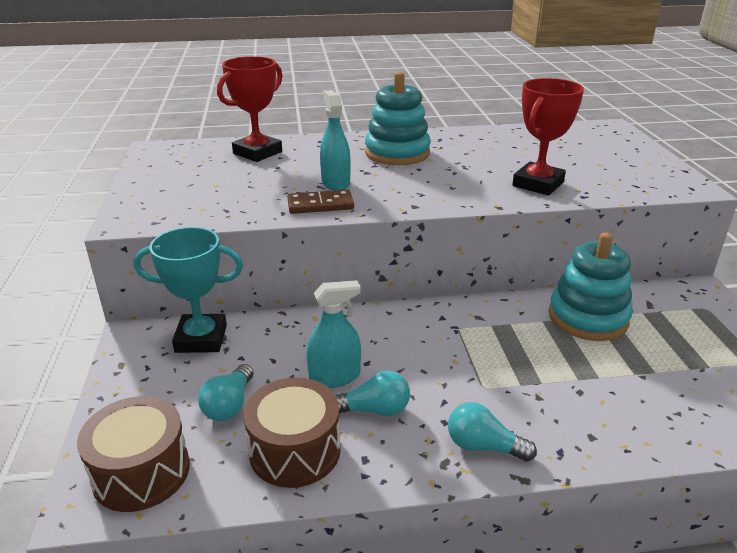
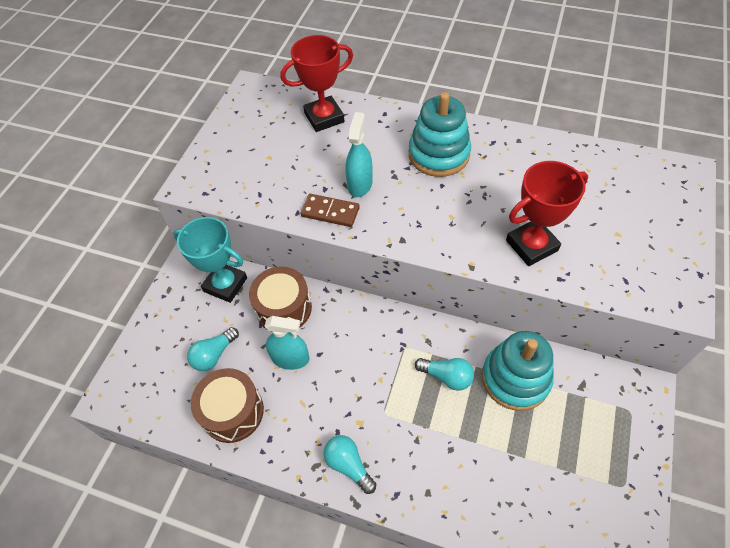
camera: 30 degrees right, 25 degrees up
brown drum [77,396,190,512] -> brown drum moved to [249,267,312,332]
turquoise light bulb [336,371,410,416] -> turquoise light bulb moved to [415,358,474,391]

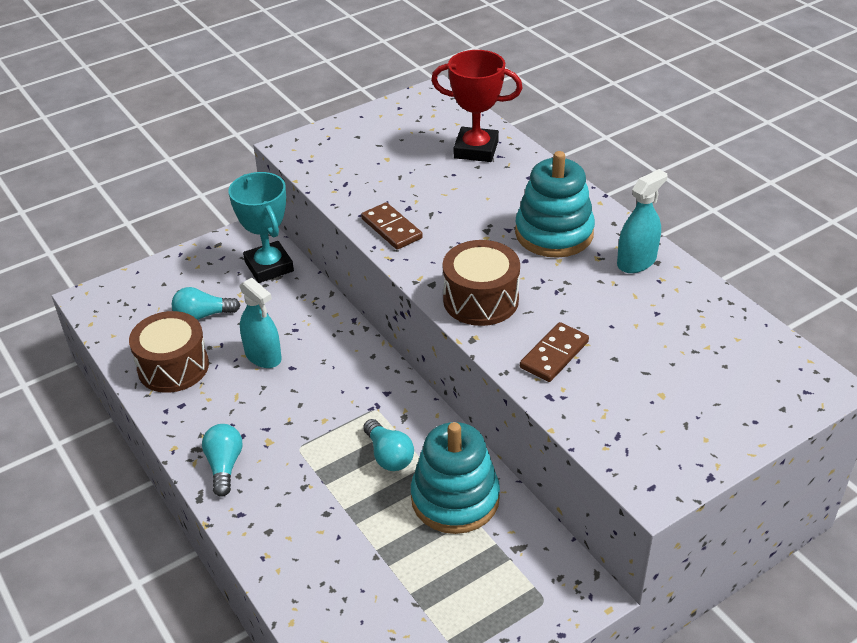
camera: 35 degrees right, 15 degrees down
brown drum [249,267,312,332] -> brown drum moved to [443,240,520,326]
turquoise spray bottle [346,112,373,197] -> turquoise spray bottle moved to [617,169,667,273]
red trophy [506,161,588,266] -> brown domino [520,322,589,382]

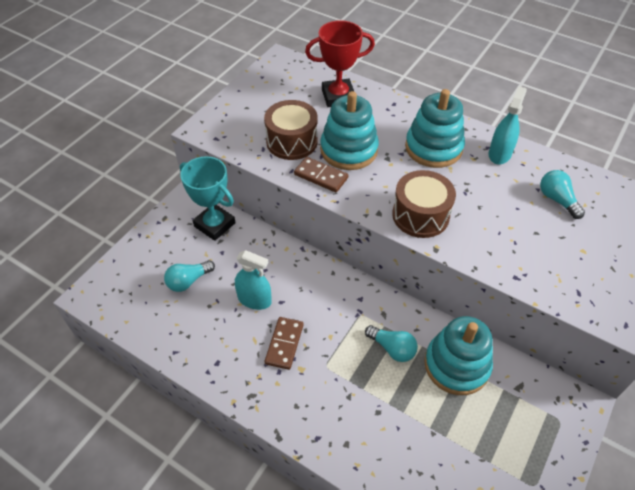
camera: 25 degrees left, 10 degrees up
brown drum [129,311,209,393] -> brown drum moved to [264,100,318,160]
turquoise light bulb [202,424,243,497] -> turquoise light bulb moved to [540,170,585,219]
brown domino [520,322,589,382] -> brown domino moved to [264,317,303,370]
none -> turquoise stacking toy [320,91,379,170]

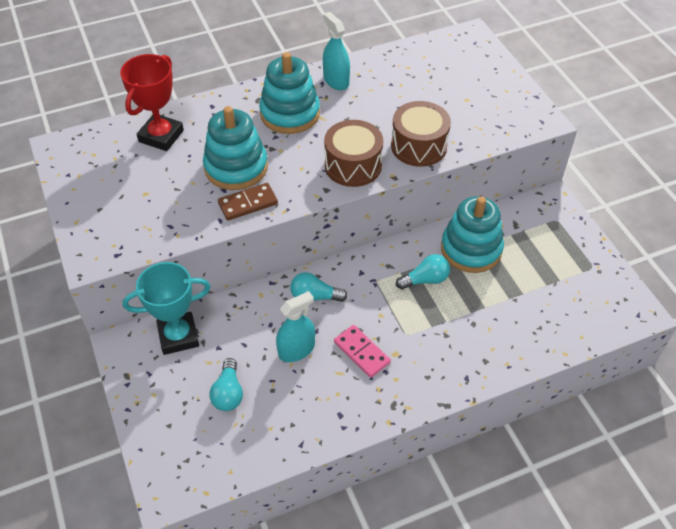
camera: 55 degrees left, 0 degrees up
brown drum [264,100,318,160] -> brown drum moved to [391,101,451,167]
brown domino [264,317,303,370] -> pink domino [334,325,391,378]
turquoise light bulb [540,170,585,219] -> turquoise light bulb moved to [290,272,348,302]

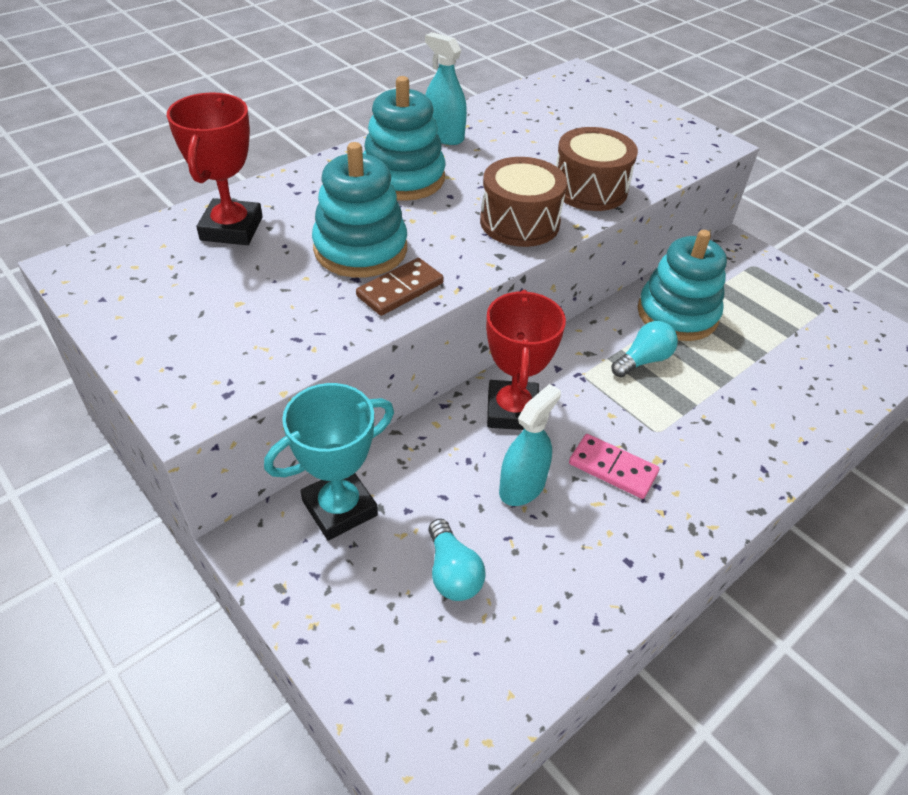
camera: 20 degrees left, 5 degrees down
turquoise light bulb [290,272,348,302] -> red trophy [486,290,566,430]

